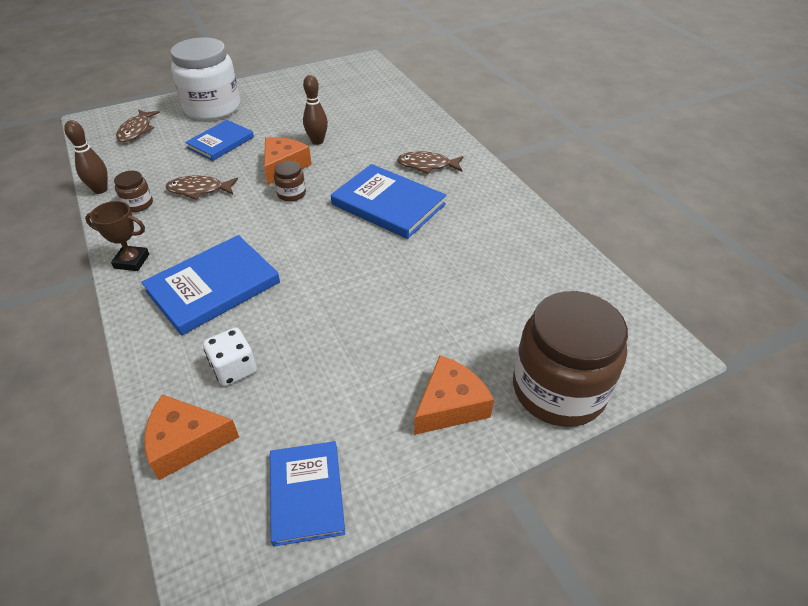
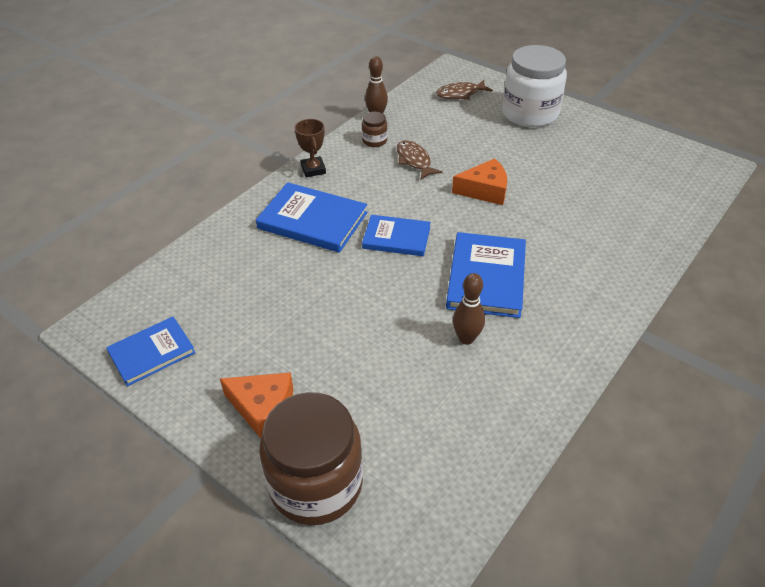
camera: 65 degrees right, 0 degrees up
orange cheese [144,394,239,480] -> none
blue book [185,120,254,161] -> blue book moved to [362,215,431,256]
white dice [203,327,257,386] -> none
brown jar [274,161,306,202] -> none
brown bowling pin [303,75,328,145] -> brown bowling pin moved to [453,273,485,345]
brown fish [397,151,463,174] -> none

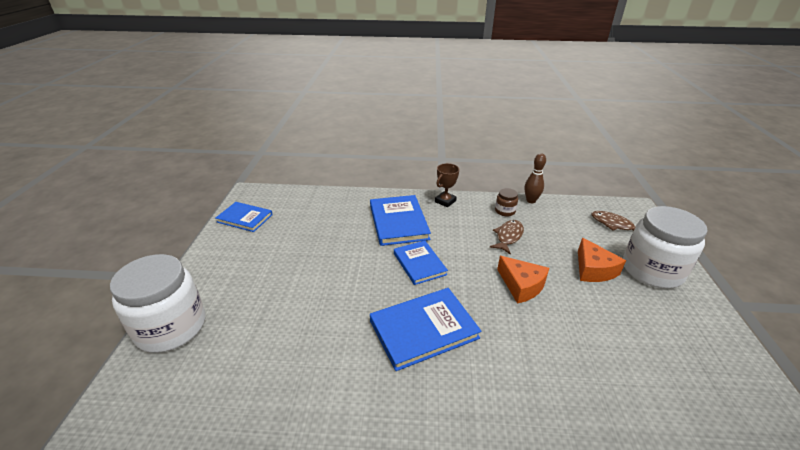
camera: 55 degrees right, 10 degrees down
orange cheese [220,372,293,438] -> orange cheese moved to [578,237,626,282]
brown jar [259,392,363,525] -> white jar [110,254,205,353]
brown bowling pin [453,273,485,345] -> none

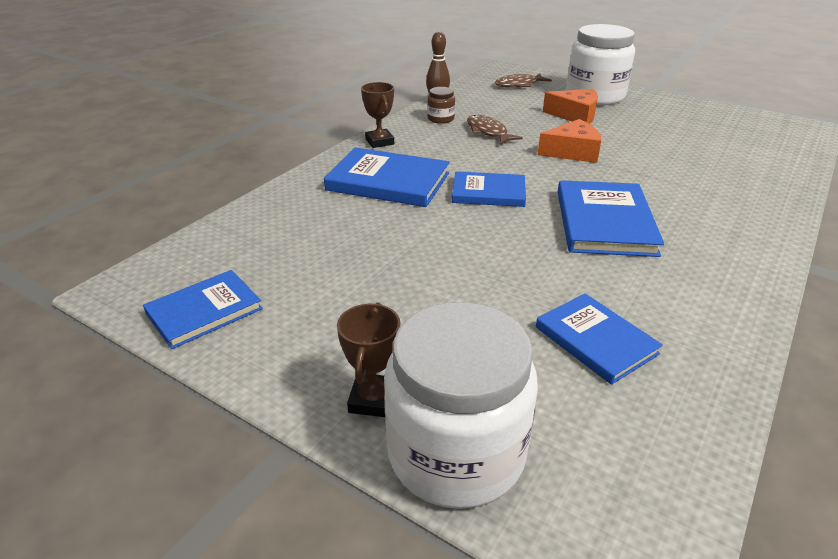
camera: 60 degrees left, 0 degrees up
none -> brown trophy [337,302,400,417]
none -> blue book [536,293,663,385]

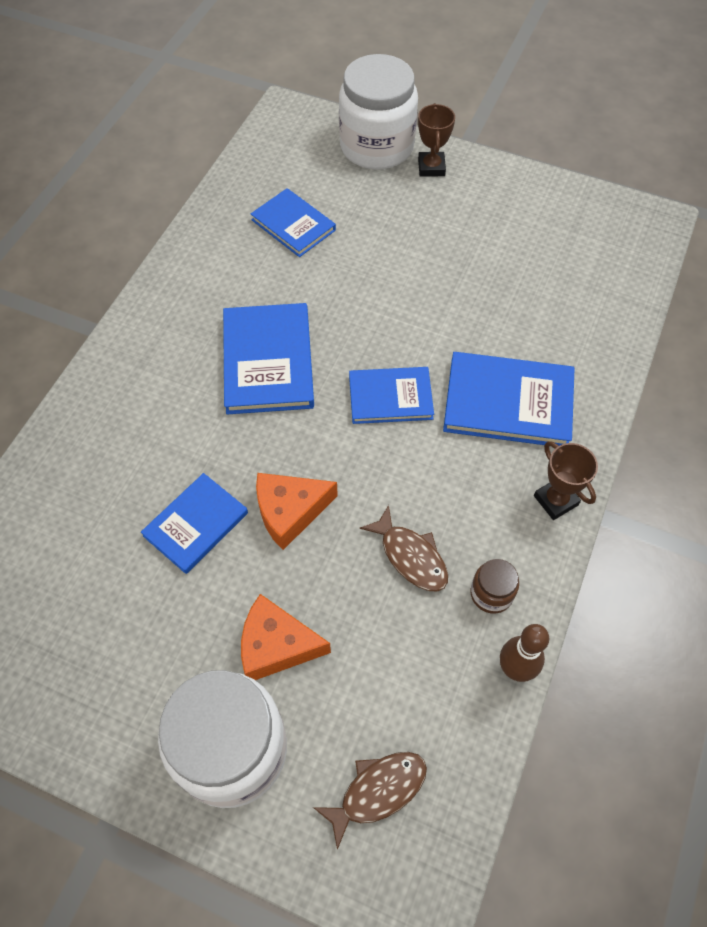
camera: 170 degrees right, 25 degrees up
blue book [143,270,263,349] -> blue book moved to [141,473,248,574]

